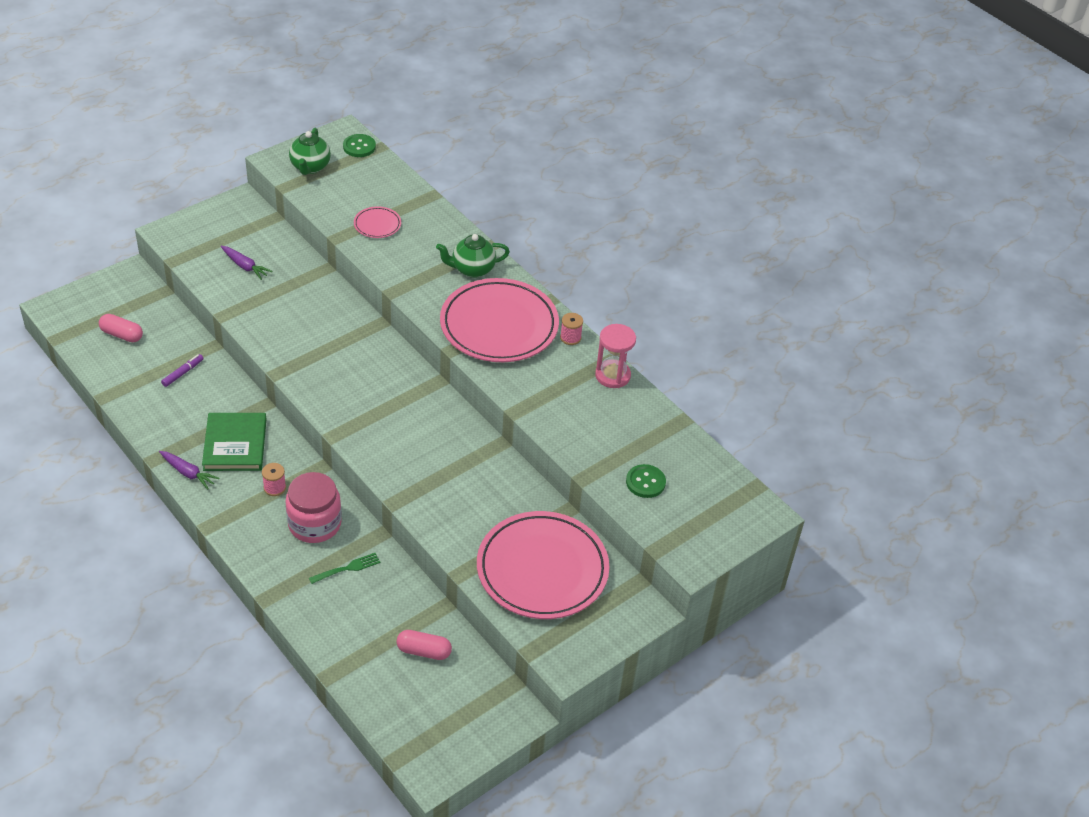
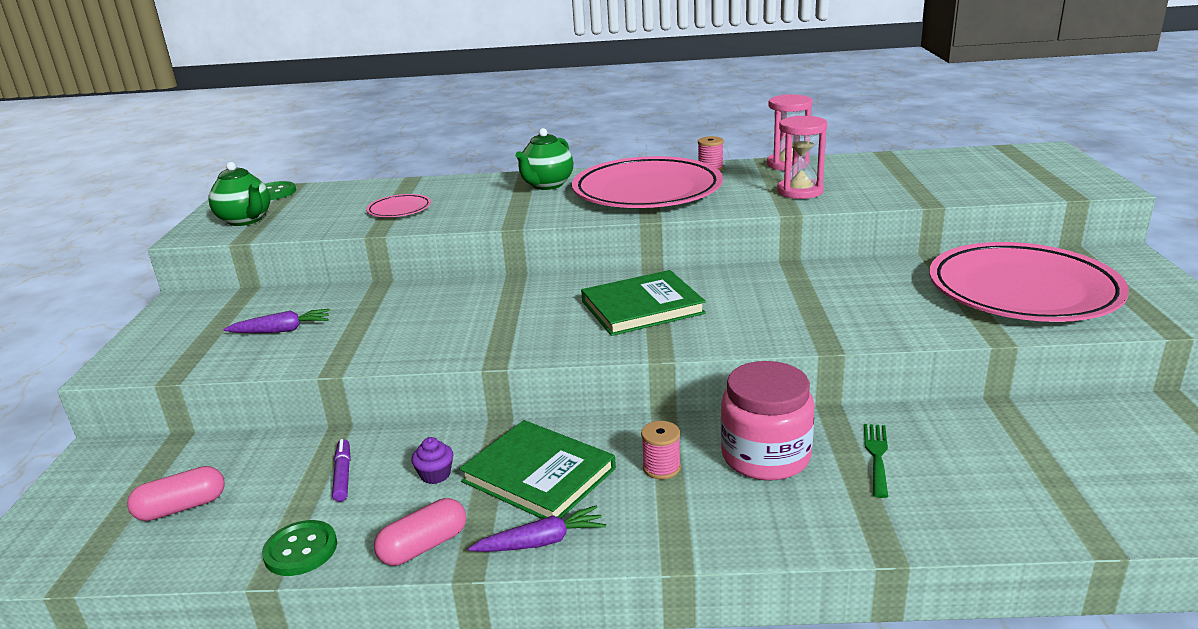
camera: 45 degrees left, 20 degrees down
pink capsule [396,630,452,660] -> pink capsule moved to [374,498,466,566]
green button [626,464,666,498] -> green button moved to [262,520,337,576]
none -> purple cupcake [412,437,453,484]
none -> green book [581,270,706,336]
none -> pink hourglass [777,116,827,199]

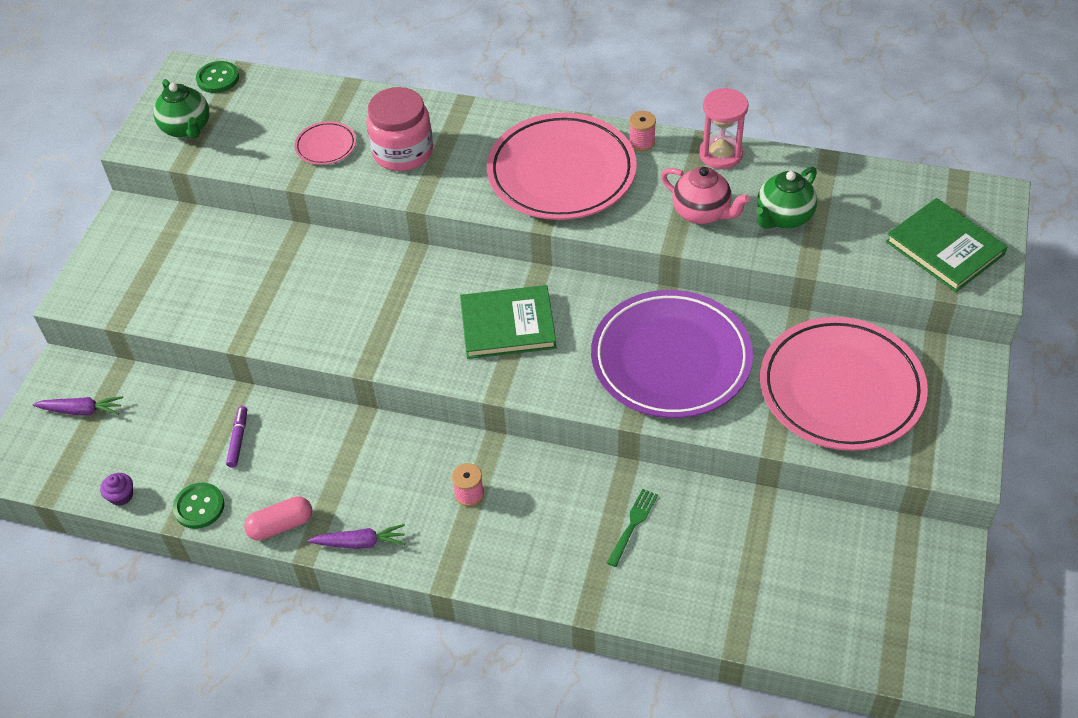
camera: 15 degrees right, 25 degrees up
pink capsule [127,466,225,521] -> none
purple carrot [223,309,330,333] -> purple carrot moved to [32,396,123,415]
purple cupcake [412,437,453,484] -> purple cupcake moved to [100,473,133,506]
green book [459,420,616,519] -> green book moved to [886,198,1008,292]
green teapot [515,128,573,190] -> green teapot moved to [756,166,817,229]
pink jar [721,361,815,481] -> pink jar moved to [366,87,433,171]
pink hourglass [777,116,827,199] -> pink teapot [661,167,750,224]
none -> purple plate [591,290,753,418]

